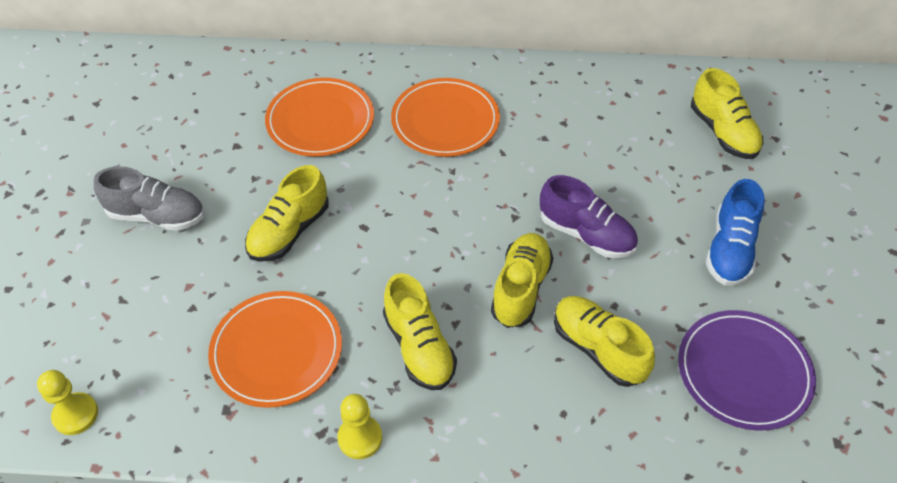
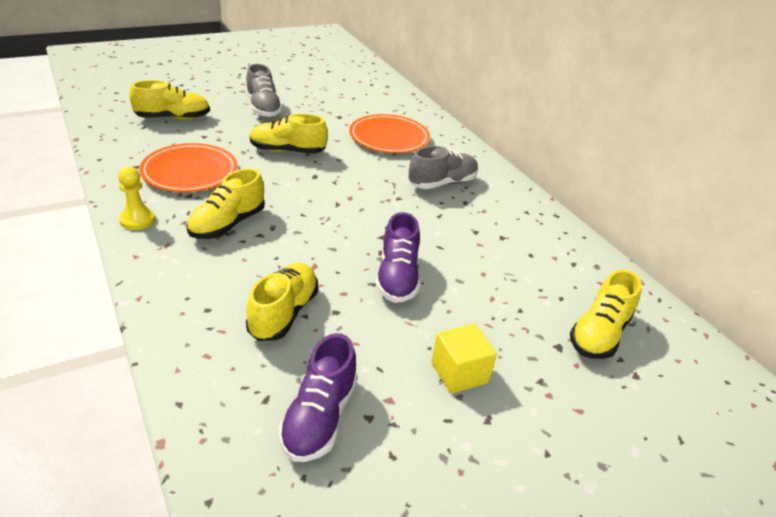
camera: 55 degrees right, 15 degrees down
yellow pawn [37,370,98,435] -> none
orange plate [391,78,500,157] -> grey shoe [408,146,478,189]
yellow shoe [491,233,553,328] -> yellow shoe moved to [129,80,210,120]
purple plate [678,310,816,431] -> purple shoe [279,333,357,462]
blue shoe [706,179,764,286] -> yellow cube [431,323,497,394]

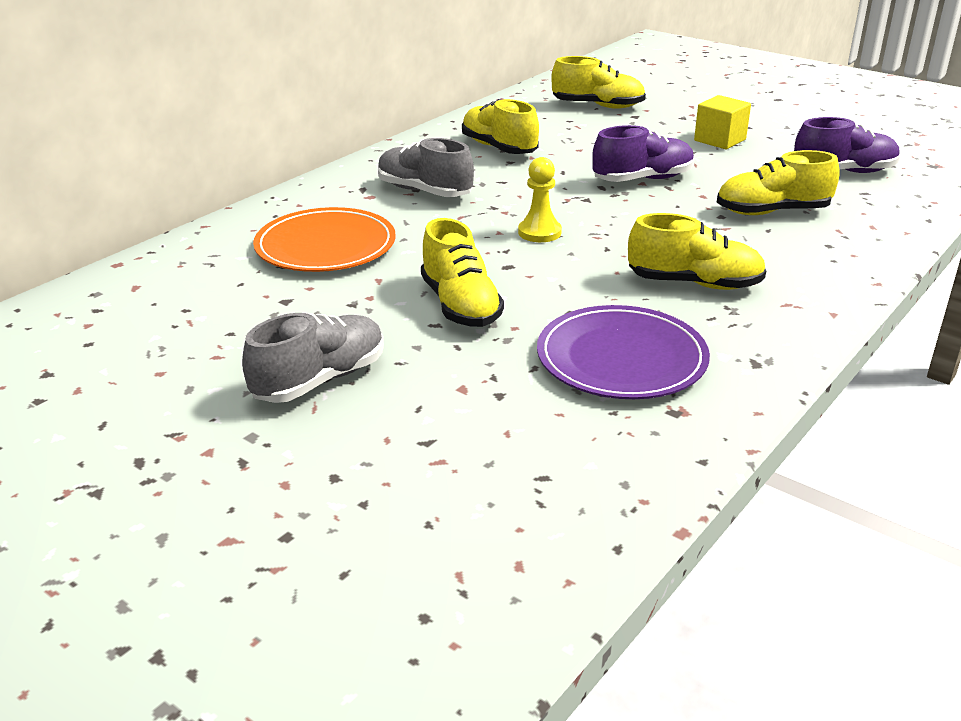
camera: 110 degrees left, 5 degrees down
yellow pawn [118,166,155,230] -> yellow pawn moved to [518,157,562,242]
yellow shoe [129,80,210,120] -> yellow shoe moved to [462,99,539,154]
orange plate [139,143,237,192] -> purple plate [537,305,710,399]

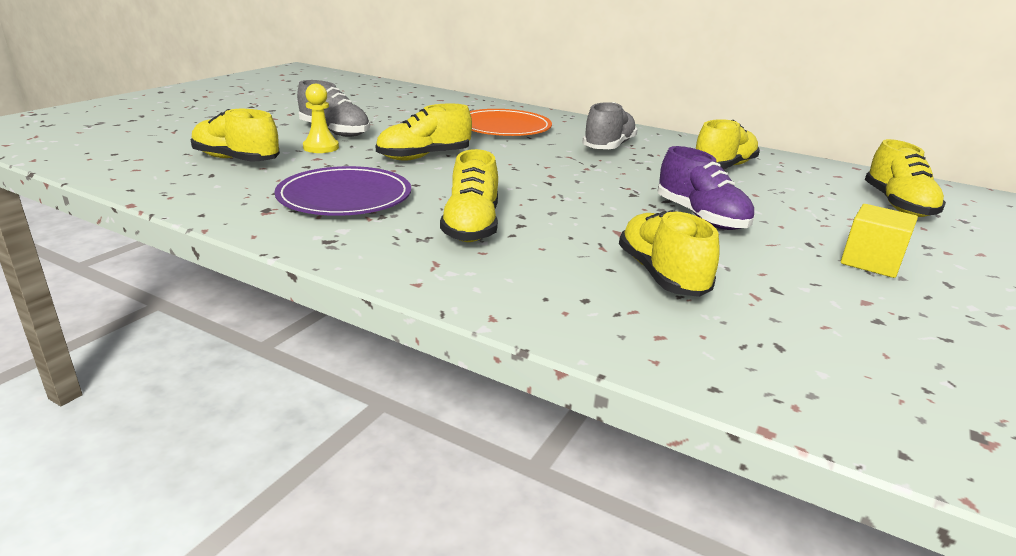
camera: 80 degrees right, 5 degrees down
yellow pawn [518,157,562,242] -> yellow pawn moved to [303,84,339,153]
purple shoe [794,117,900,173] -> none
none -> yellow shoe [191,109,280,161]

